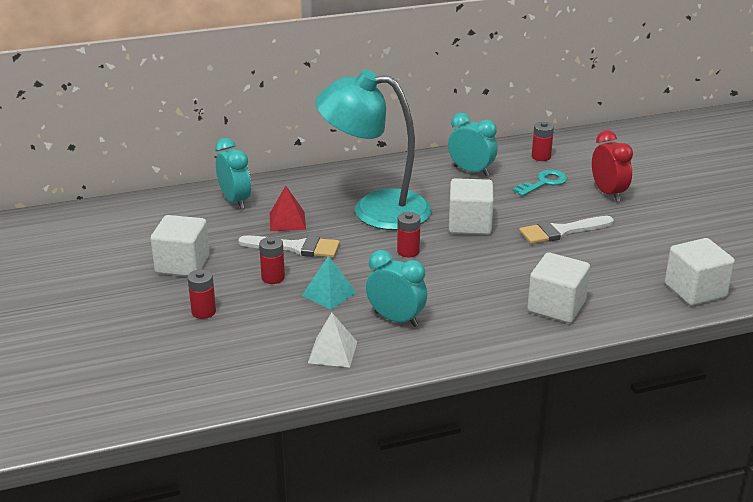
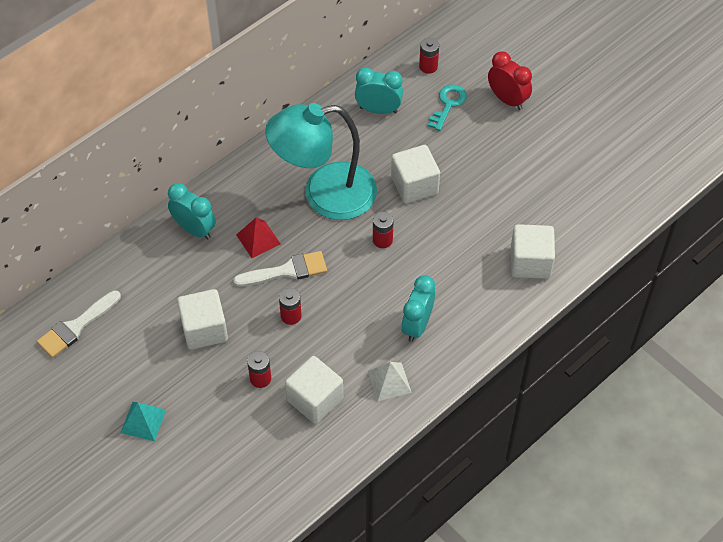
camera: 25 degrees left, 25 degrees up
turquoise pyramid [302,256,357,310] -> turquoise pyramid moved to [121,402,166,441]
turquoise clock [366,250,427,327] -> turquoise clock turned 75 degrees counterclockwise [401,275,435,342]
white brush [519,216,614,244] -> white brush moved to [37,290,121,358]
white cube [665,238,735,306] -> white cube moved to [285,356,343,424]

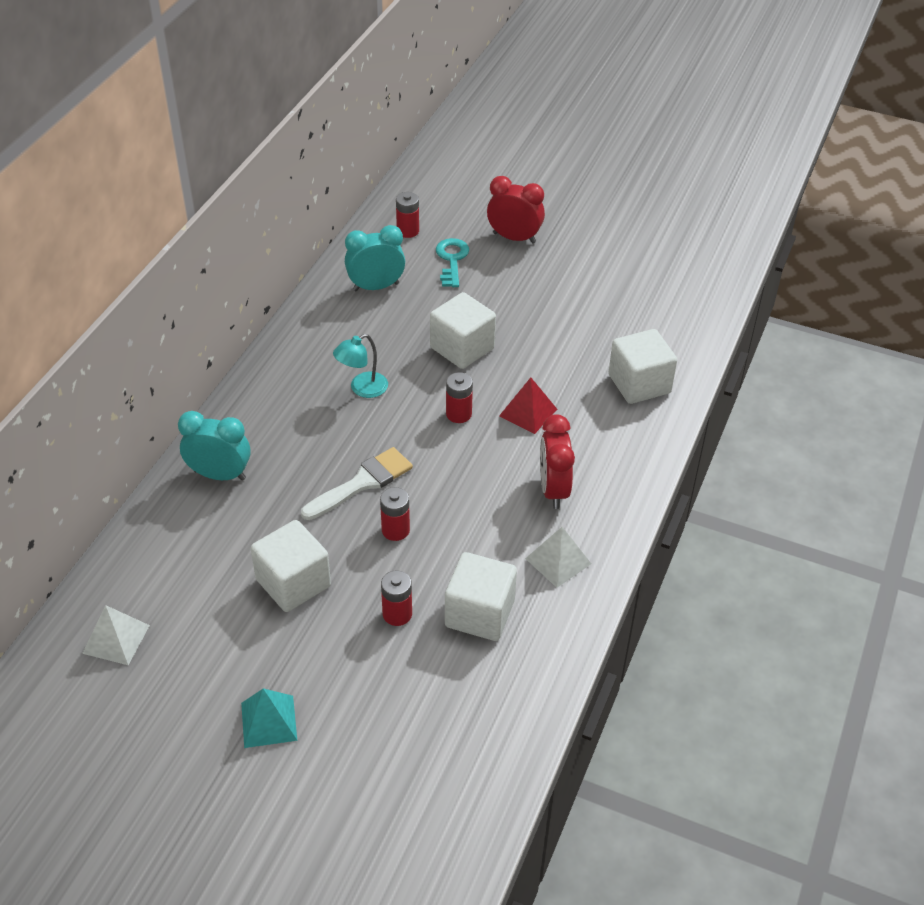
camera: 25 degrees left, 10 degrees down
white brush [37,290,121,358] -> white pyramid [82,605,150,665]
red pyramid [236,218,281,258] -> red pyramid moved to [499,377,557,434]
turquoise lamp [265,103,377,220] -> turquoise lamp [333,334,388,398], size x0.40
turquoise clock [401,275,435,342] -> red clock [540,414,575,509]

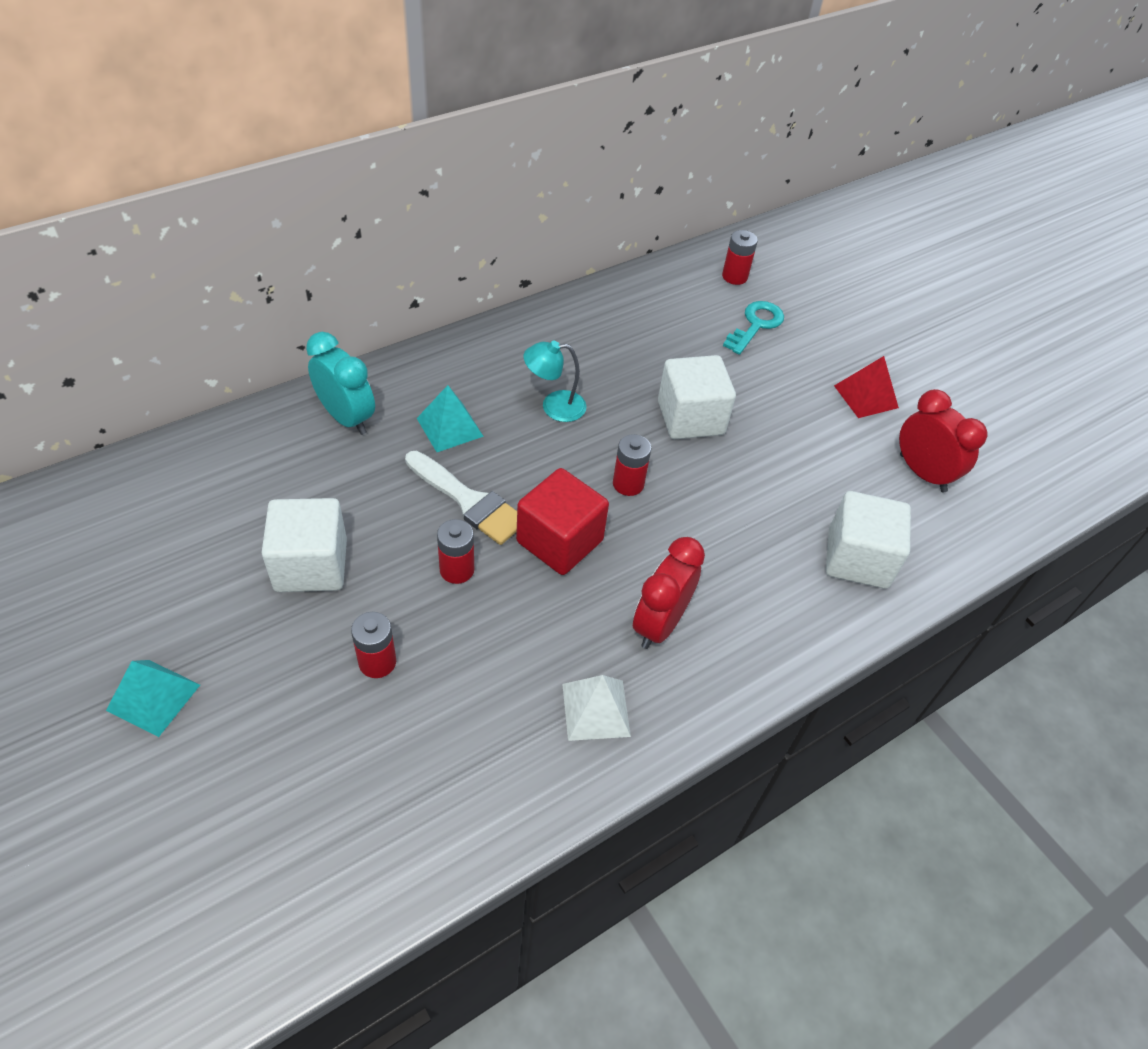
camera: 30 degrees right, 5 degrees up
white pyramid [82,605,150,665] -> none
white brush [301,447,413,520] -> white brush turned 45 degrees clockwise [405,451,517,545]
turquoise clock [345,225,405,291] -> none
white cube [445,552,517,641] -> none
red clock [487,176,545,244] -> red clock moved to [899,389,987,492]
red pyramid [499,377,557,434] -> red pyramid moved to [834,356,899,418]
none -> turquoise pyramid [417,385,484,452]
none -> red cube [516,468,609,575]

